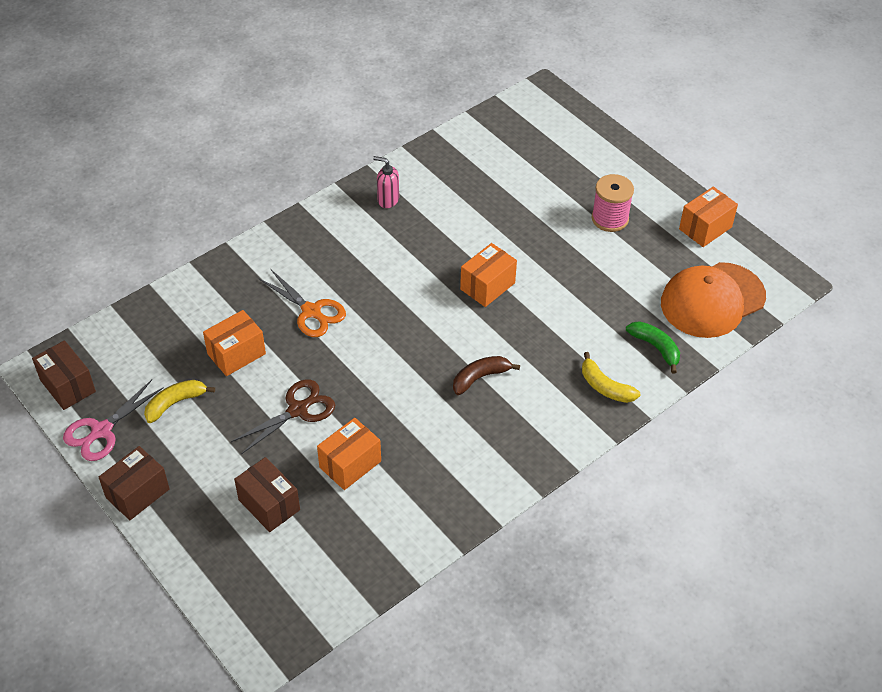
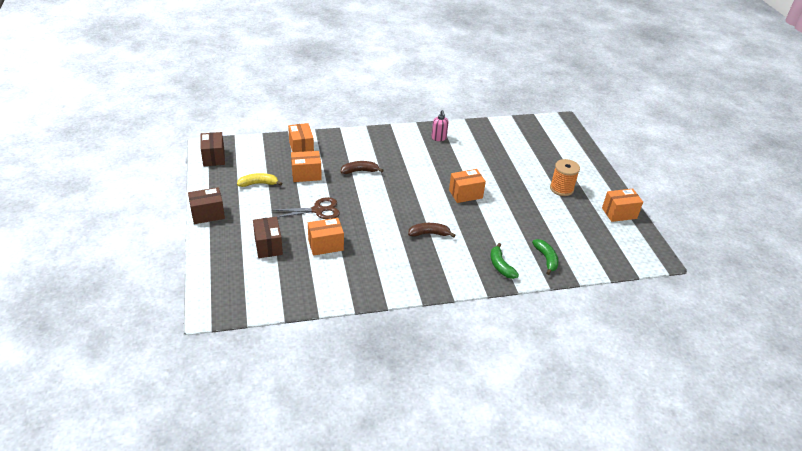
camera: 25 degrees right, 10 degrees down
pink scissors [63,380,164,461] -> none
orange scissors [258,269,346,337] -> brown banana [341,161,384,174]
pink soap dispenser [373,156,399,208] -> pink soap dispenser turned 150 degrees counterclockwise [431,110,449,141]
yellow banana [582,352,640,403] -> green banana [490,243,519,279]
pink spool [592,174,634,232] -> orange spool [550,159,580,196]
orange cap [661,262,766,338] -> none
none -> orange box [288,123,314,152]

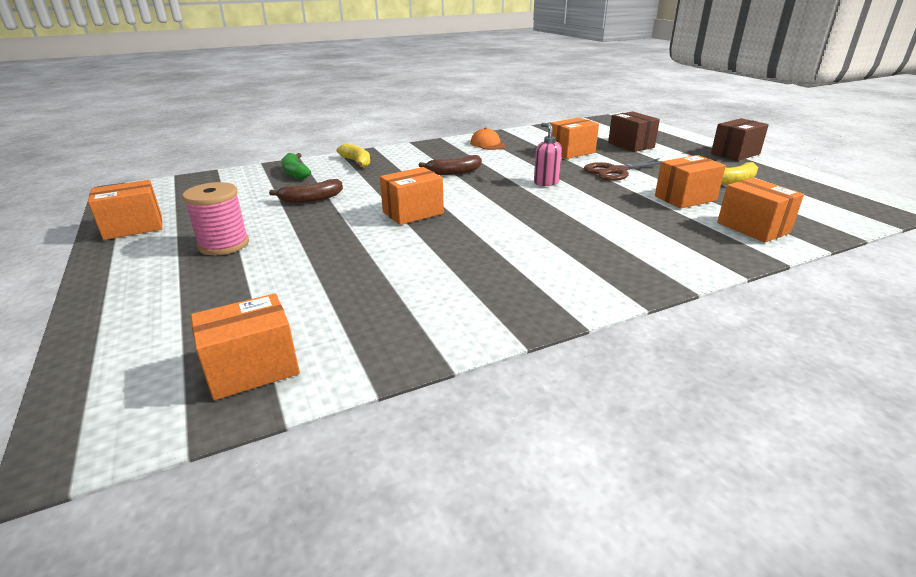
camera: 170 degrees right, 10 degrees down
brown box [201,132,225,166] -> none
brown banana [341,161,384,174] -> brown banana moved to [269,179,343,203]
pink soap dispenser [431,110,449,141] -> pink soap dispenser moved to [534,123,562,186]
green banana [490,243,519,279] -> yellow banana [336,143,370,168]
orange spool [550,159,580,196] -> pink spool [182,182,249,256]
none -> orange box [191,293,300,400]
none -> orange cap [470,128,506,150]

